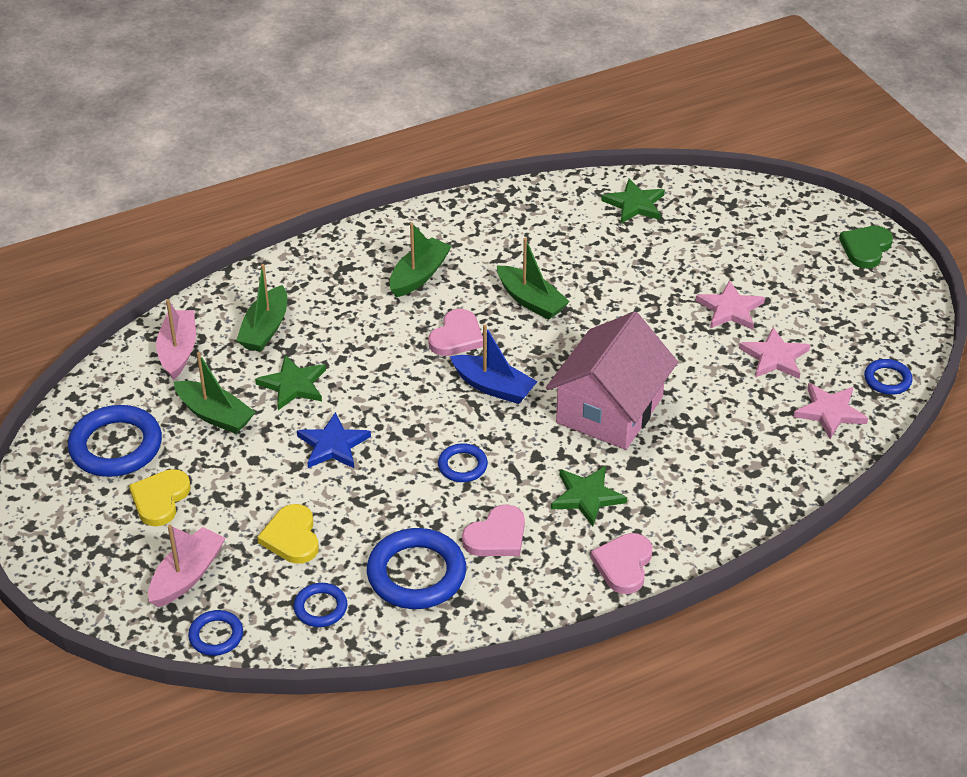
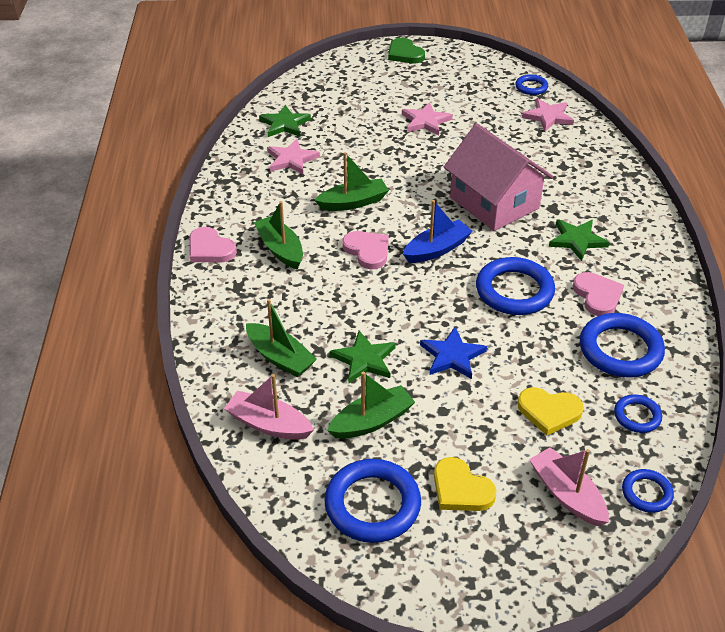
camera: 65 degrees left, 0 degrees up
blue ring [438,443,488,482] -> blue ring [476,257,555,315], size x1.88
pink heart [590,533,652,594] -> pink heart moved to [189,227,237,262]
pink star [739,327,810,379] -> pink star moved to [267,139,320,174]

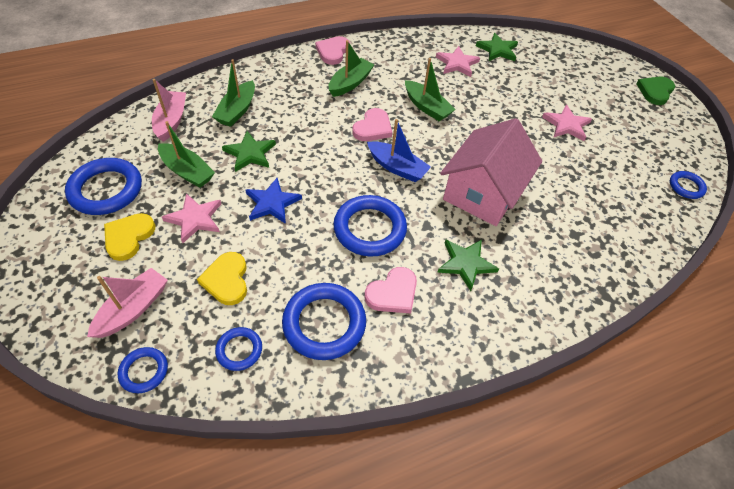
camera: 65 degrees right, 10 degrees up
pink star [522,98,574,131] -> pink star moved to [162,193,221,243]

